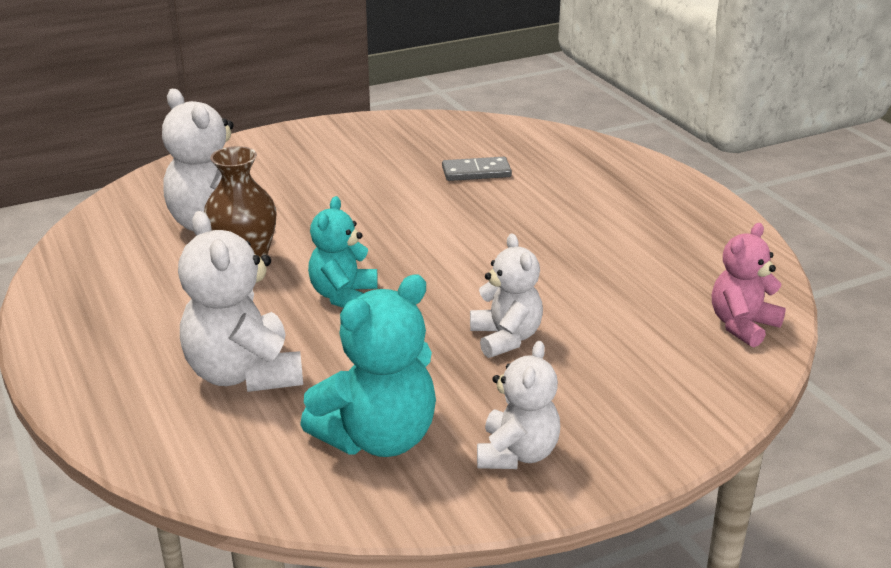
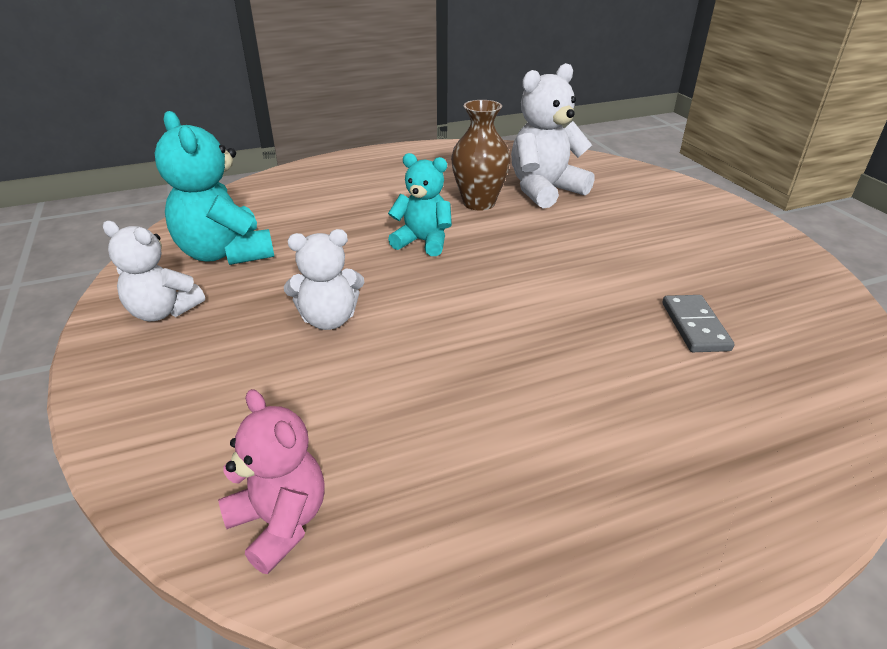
camera: 95 degrees right, 5 degrees up
white teddy bear [178,211,303,392] -> none

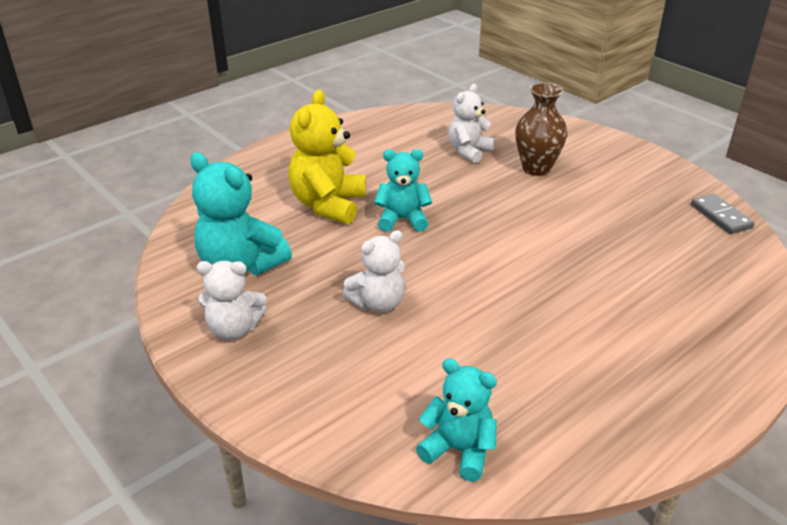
camera: 20 degrees left, 0 degrees up
pink teddy bear [218,389,325,574] -> turquoise teddy bear [416,358,497,482]
brown vase [451,100,511,211] -> brown vase moved to [515,83,567,176]
white teddy bear [511,63,594,208] -> white teddy bear [448,84,495,163], size x0.65
grey domino [662,295,734,352] -> grey domino moved to [691,194,755,234]
none -> yellow teddy bear [288,90,366,224]

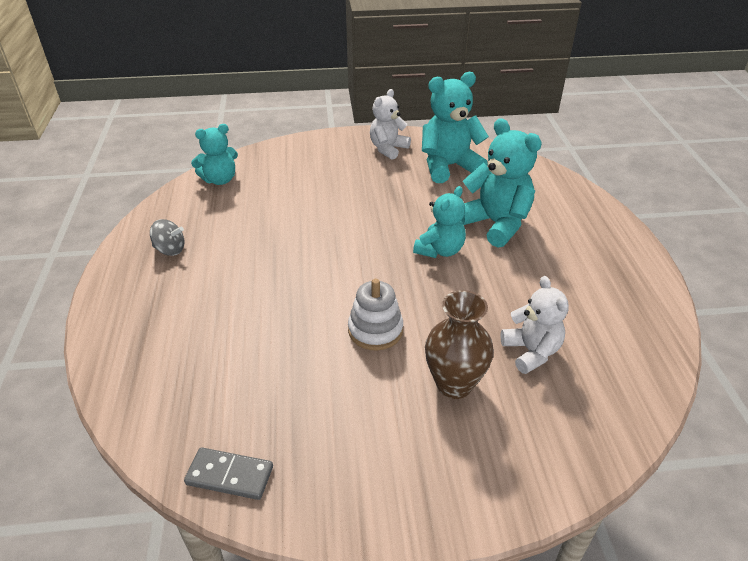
camera: 125 degrees right, 5 degrees up
yellow teddy bear [288,90,366,224] -> turquoise teddy bear [461,118,542,248]
white teddy bear [343,230,405,313] -> none
none -> grey spinning top [150,219,184,256]
none -> white stacking toy [348,279,403,350]

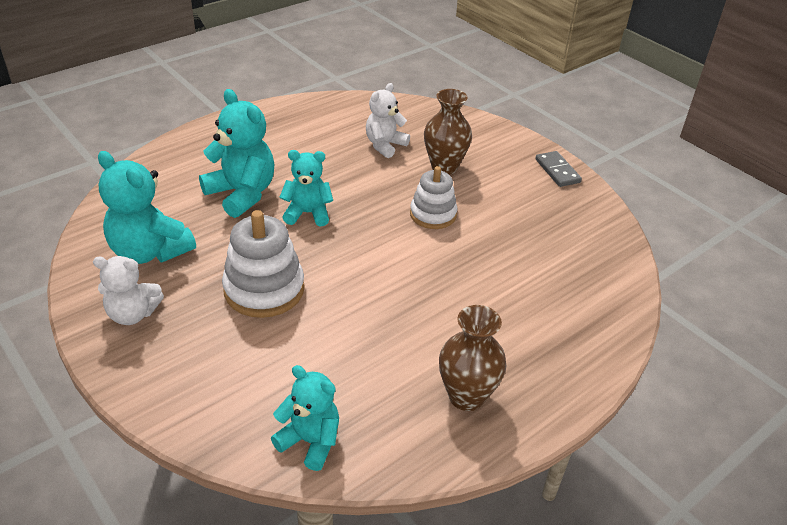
camera: 125 degrees left, 0 degrees up
grey spinning top [150,219,184,256] -> brown vase [439,305,506,411]
grey domino [184,447,273,500] -> grey domino moved to [535,151,582,187]
turquoise teddy bear [461,118,542,248] -> turquoise teddy bear turned 120 degrees clockwise [199,89,274,218]
none -> white stacking toy [222,210,305,318]

